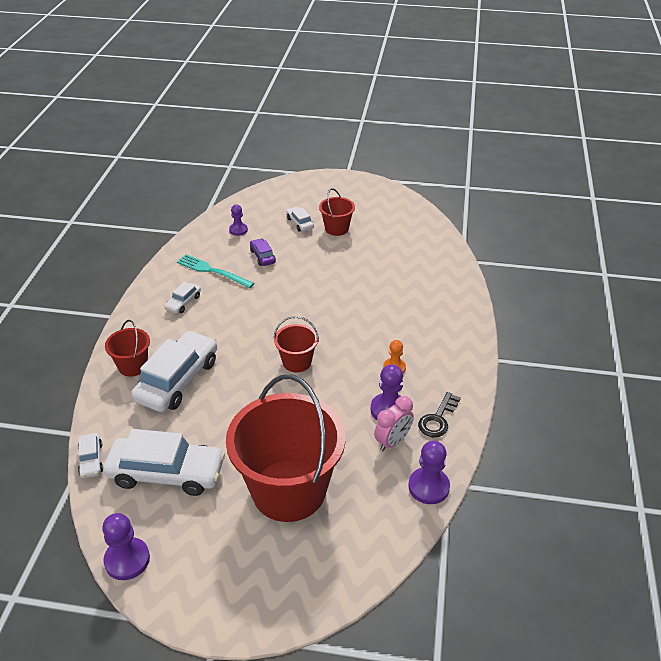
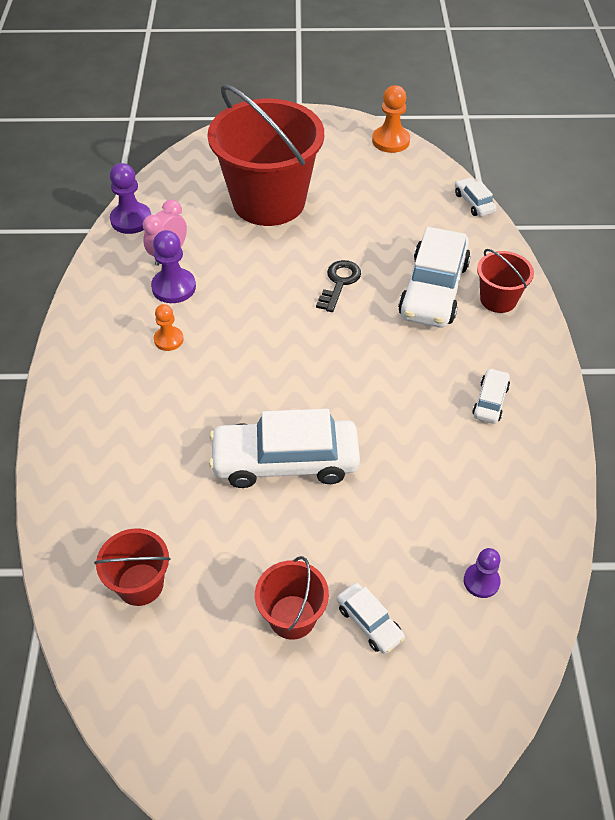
camera: 170 degrees right, 10 degrees up
purple pawn [102,513,150,580] -> orange pawn [372,85,410,153]
white car [104,429,225,496] -> white car moved to [209,409,360,488]
turquoise fork [177,254,254,288] -> none
purple car [250,238,276,266] -> none
red bucket [274,316,319,372] -> red bucket moved to [94,528,170,606]
black key [418,392,461,437] -> black key moved to [316,260,361,312]

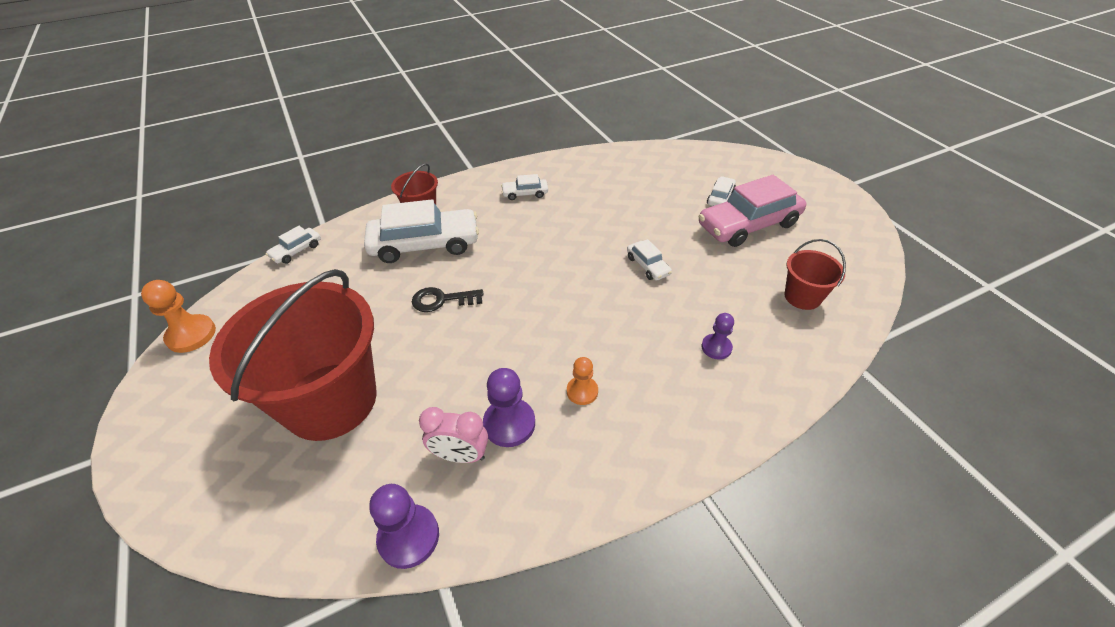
camera: 115 degrees left, 5 degrees down
white car [209,409,360,488] -> white car [627,239,672,281], size x0.46
red bucket [255,556,329,640] -> pink car [699,175,806,247]
purple pawn [464,548,501,598] -> purple pawn moved to [702,313,734,360]

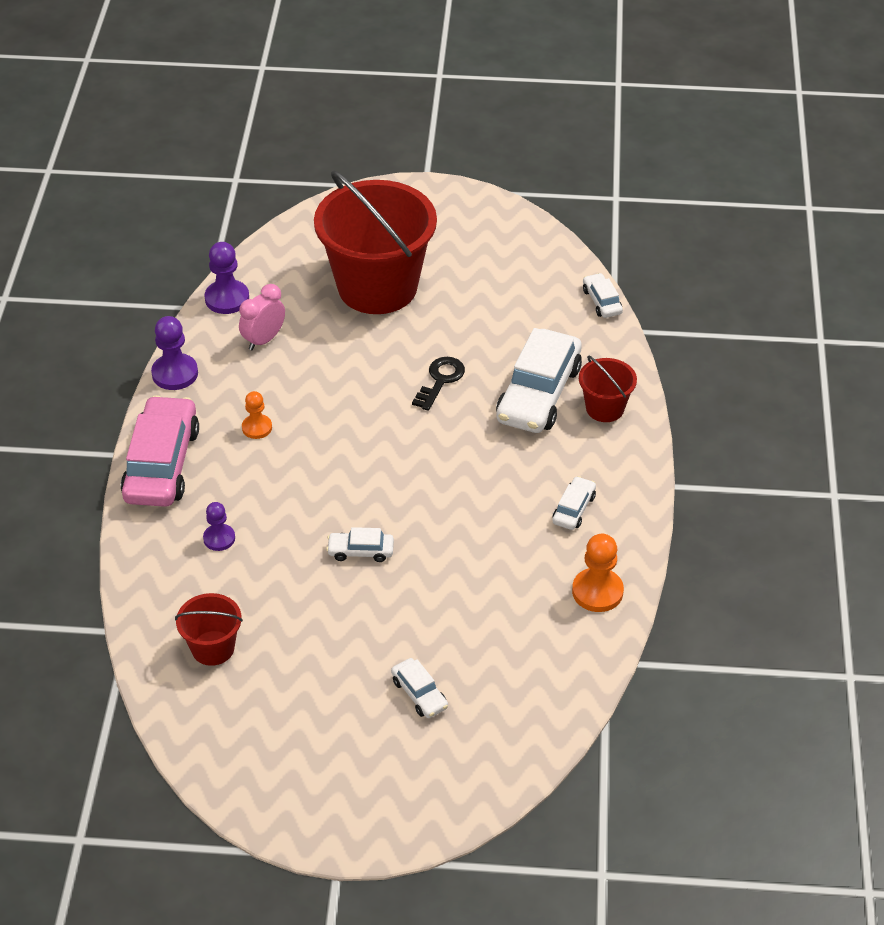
camera: 120 degrees right, 0 degrees up
orange pawn [141,280,216,353] -> orange pawn moved to [572,534,624,612]
purple pawn [483,368,535,447] -> purple pawn moved to [151,316,198,390]
pink car [699,175,806,247] -> pink car moved to [121,395,199,507]

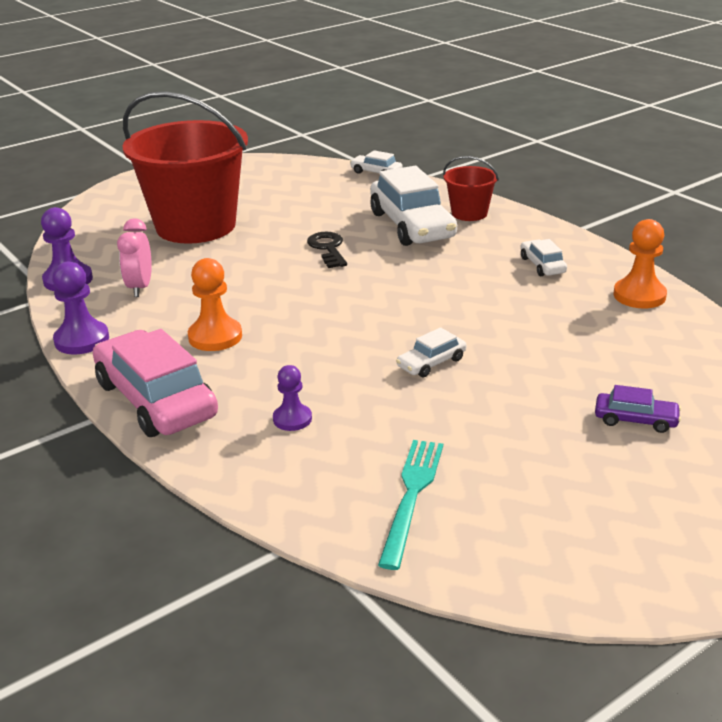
camera: 40 degrees left, 15 degrees down
red bucket [175,593,243,666] -> turquoise fork [378,440,443,570]
orange pawn [242,391,272,439] -> orange pawn [188,258,242,351], size x1.57
white car [391,658,448,718] -> purple car [595,385,681,433]

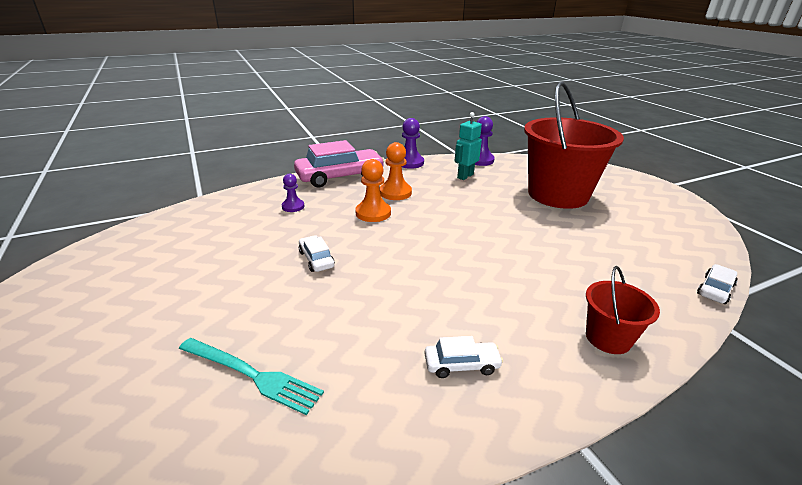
camera: 100 degrees right, 0 degrees up
pink clock [117,218,152,297] -> turquoise robot [455,112,482,180]
black key [307,232,347,268] -> none
white car [370,166,457,246] -> none
turquoise fork [378,440,443,570] -> turquoise fork moved to [179,338,324,415]
purple car [595,385,681,433] -> none
orange pawn [614,219,667,308] -> orange pawn moved to [355,159,391,222]

